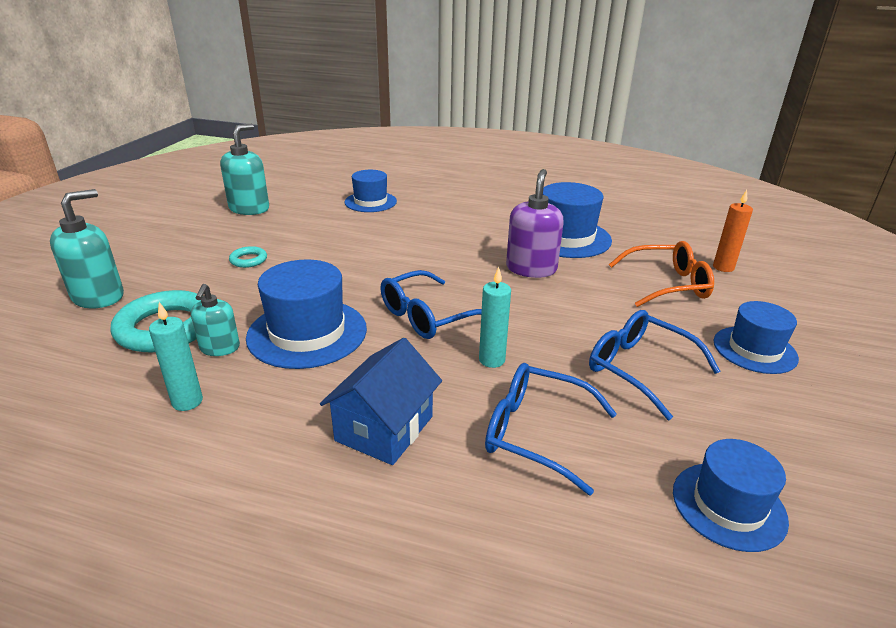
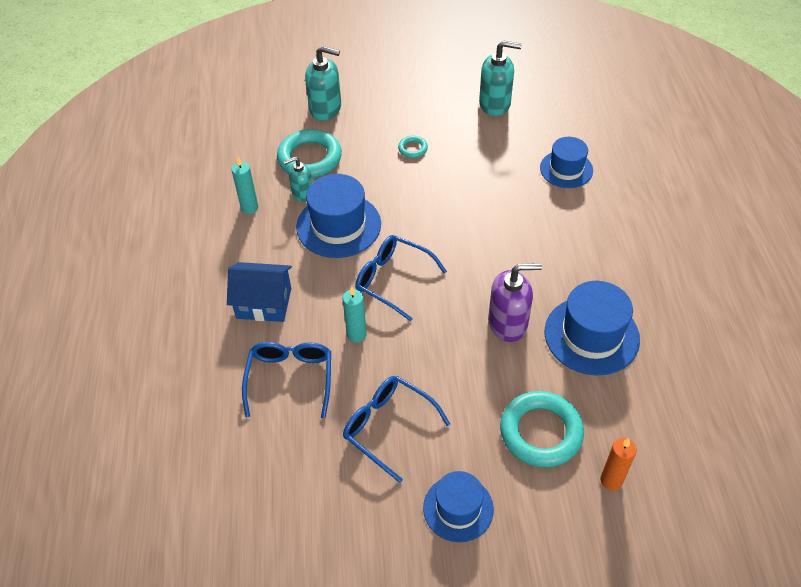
camera: 70 degrees right, 20 degrees up
blue glasses [589,310,721,420] -> blue glasses turned 75 degrees counterclockwise [343,376,450,483]
orange glasses [609,241,714,307] -> turquoise ring [500,391,584,468]
blue hat [673,439,789,552] -> none

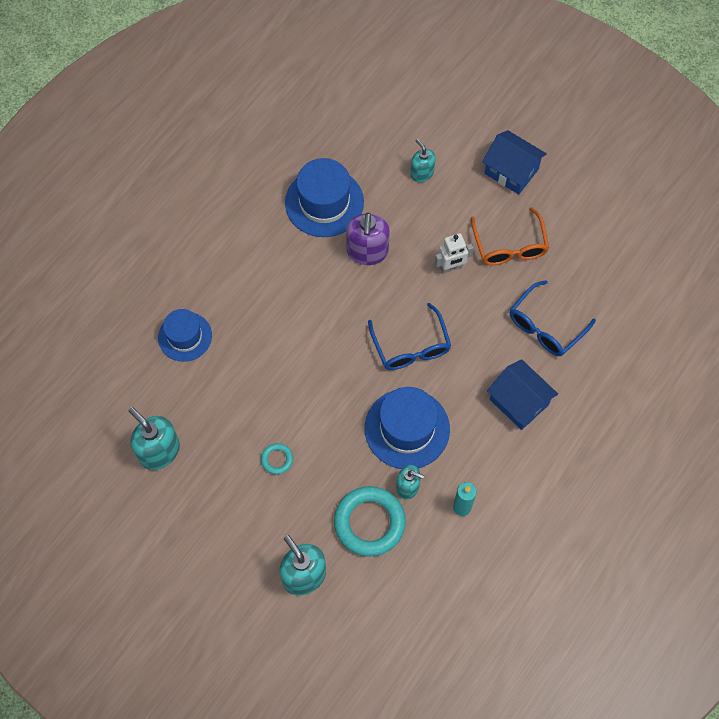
camera: 140 degrees left, 15 degrees up
turquoise candle [342,286,367,342] -> none
blue glasses [343,376,450,483] -> orange glasses [471,207,549,265]
blue hat [423,471,494,543] -> blue house [482,130,547,195]
purple soap dispenser [488,263,542,342] -> purple soap dispenser turned 120 degrees counterclockwise [346,213,390,265]
turquoise ring [500,391,584,468] -> turquoise soap dispenser [411,139,435,182]
orange candle [600,438,637,490] -> none
none -> white robot [435,233,473,274]

